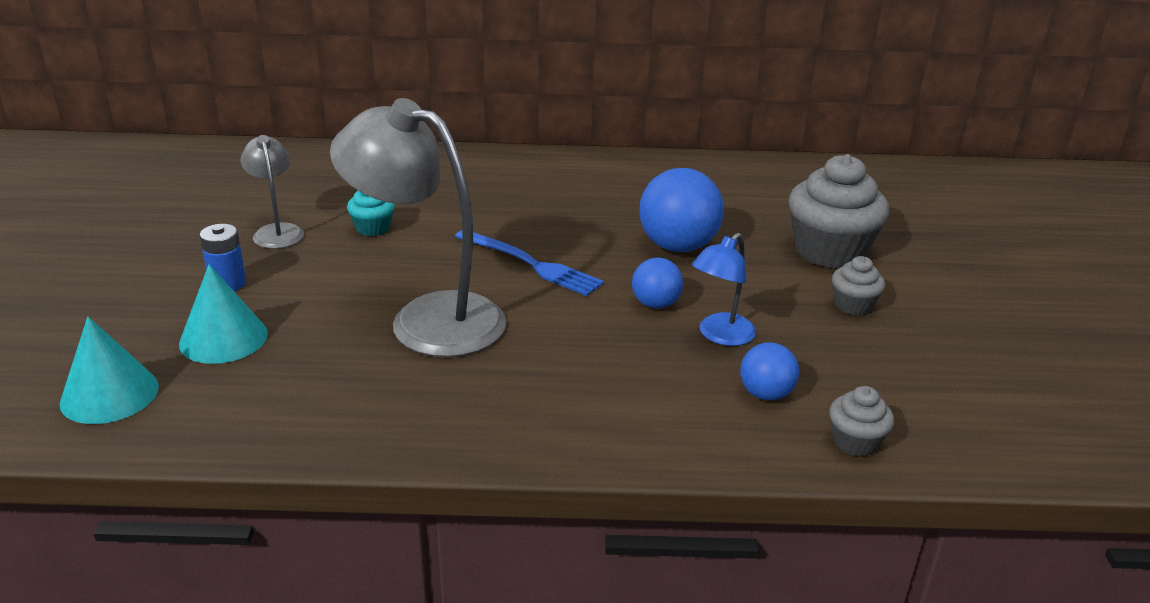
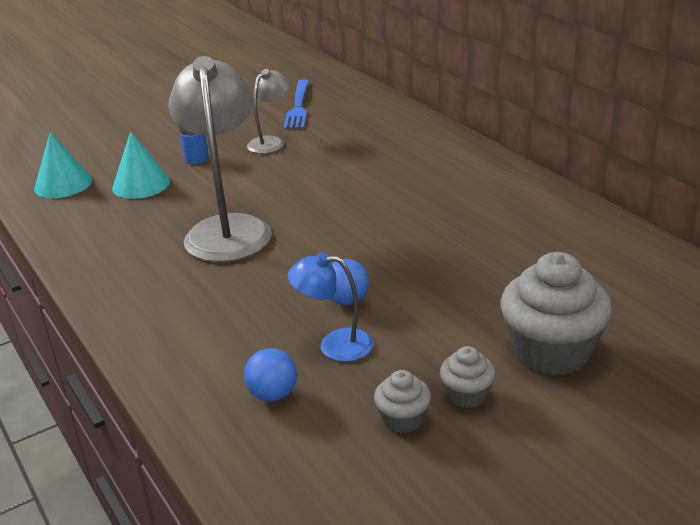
camera: 60 degrees right, 0 degrees up
turquoise cupcake [347,191,395,236] -> none
blue fork [455,230,604,296] -> blue fork moved to [283,79,309,129]
blue ball [639,168,724,252] -> none
grey cupcake [829,386,894,457] -> grey cupcake moved to [374,370,431,433]

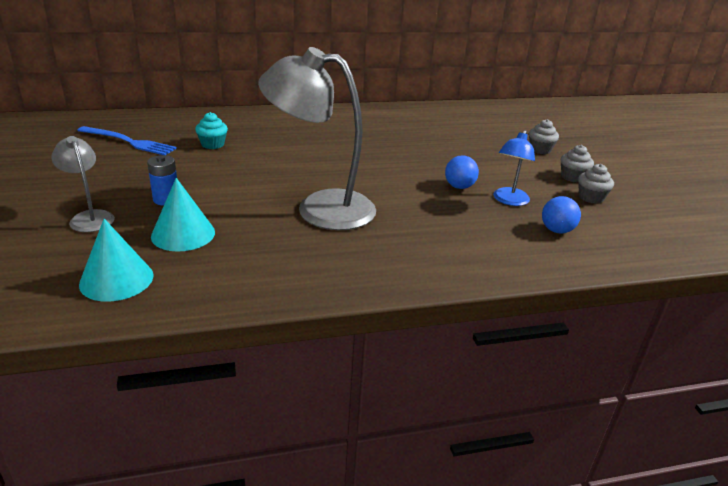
camera: 75 degrees left, 0 degrees up
grey lamp [247,69,290,154] -> grey lamp moved to [51,136,115,232]
grey cupcake [500,252,612,375] -> grey cupcake [529,119,559,154], size x0.49
none -> turquoise cupcake [195,112,228,149]

